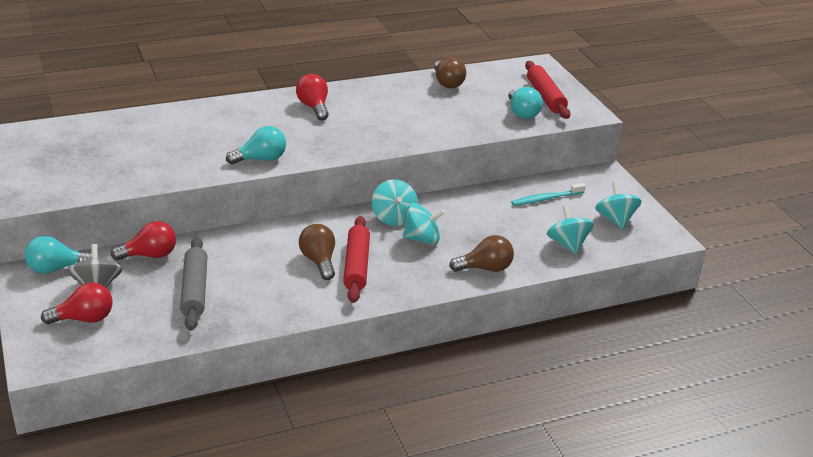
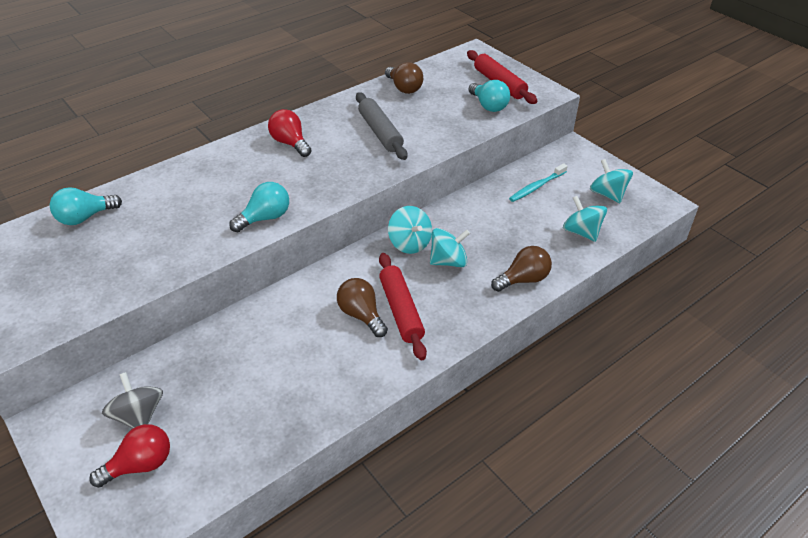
camera: 15 degrees left, 10 degrees up
turquoise light bulb [25,236,92,274] -> turquoise light bulb moved to [50,187,122,225]
red light bulb [111,221,176,260] -> none
grey rolling pin [180,237,208,331] -> grey rolling pin moved to [356,92,407,160]

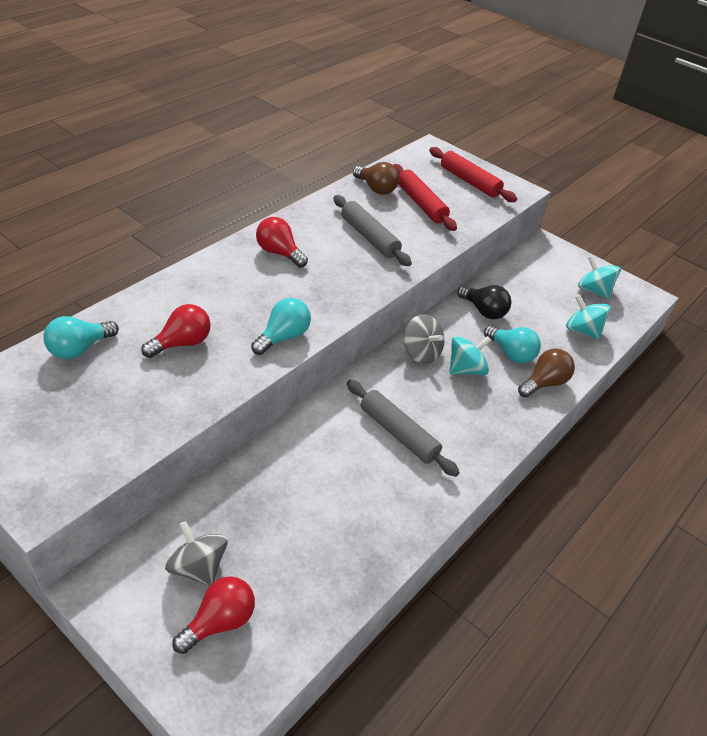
camera: 15 degrees left, 0 degrees up
brown light bulb [337,278,388,337] -> grey rolling pin [347,380,460,477]
red rolling pin [379,253,427,361] -> red rolling pin moved to [393,164,457,231]
turquoise spinning top [388,206,432,254] -> grey spinning top [404,314,445,364]
turquoise light bulb [469,80,510,112] -> turquoise light bulb moved to [484,325,541,364]
turquoise toothbrush [509,163,568,202] -> none
none -> red light bulb [141,304,211,358]
none -> black light bulb [457,285,511,319]

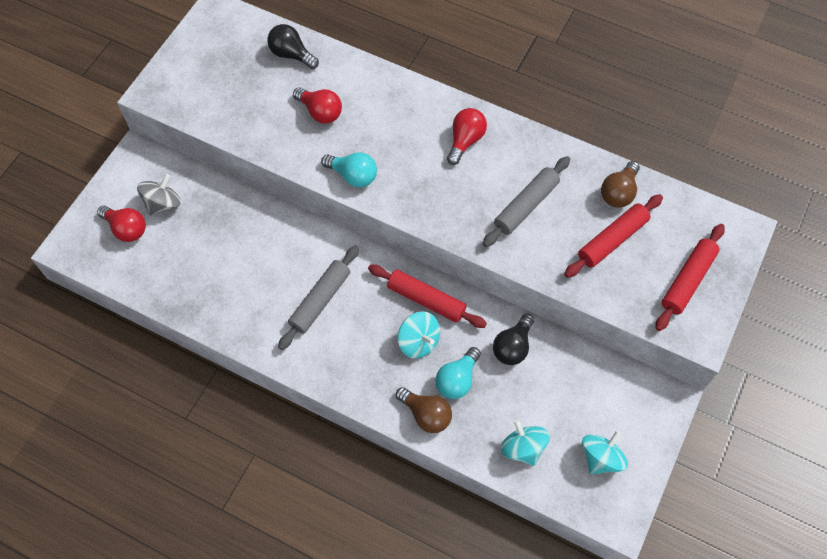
camera: 80 degrees right, 20 degrees up
turquoise light bulb [44,316,119,359] -> black light bulb [267,24,319,69]
grey spinning top [404,314,445,364] -> red rolling pin [368,264,487,328]
turquoise spinning top [566,295,611,339] -> turquoise spinning top turned 60 degrees counterclockwise [501,419,550,466]

